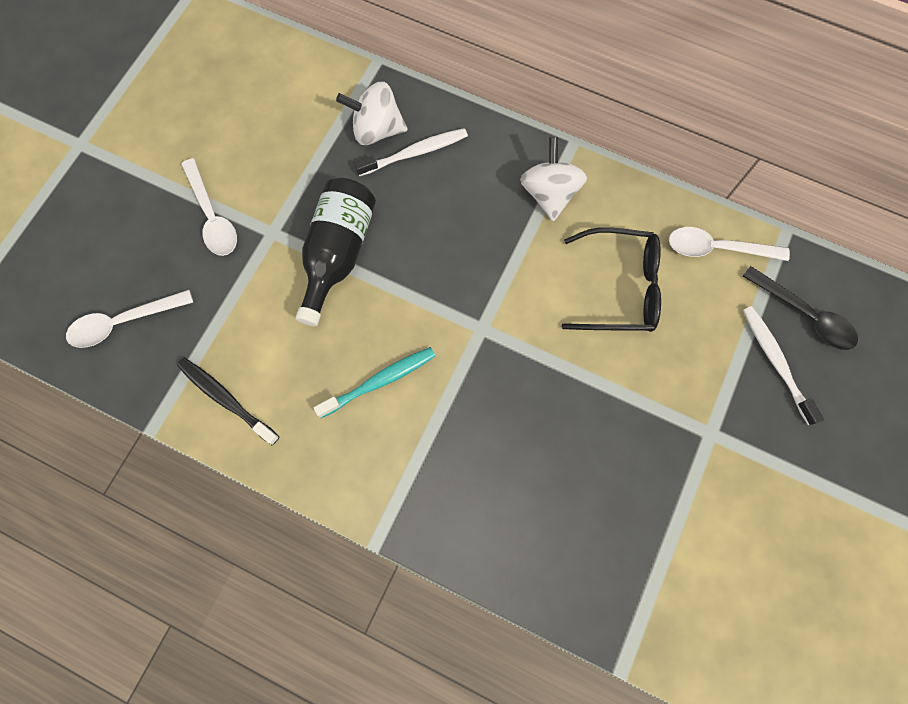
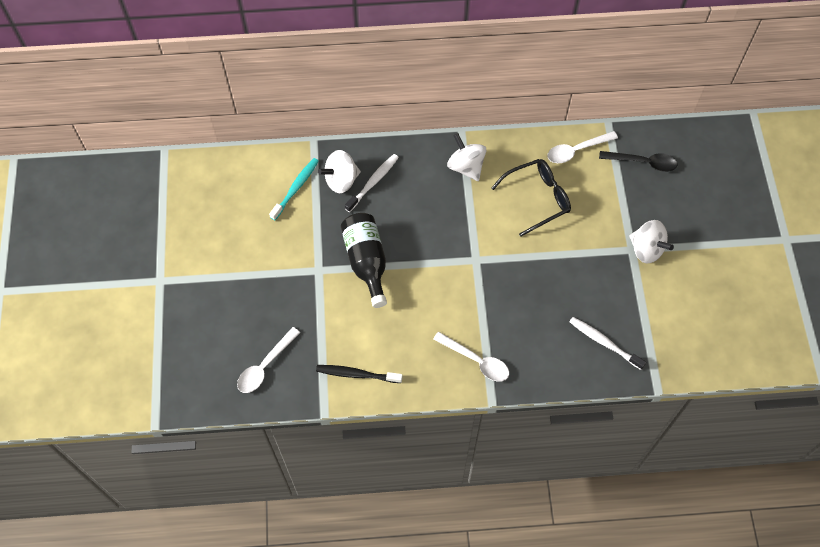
camera: 30 degrees left, 10 degrees down
white spoon [181,158,237,256] -> white spoon moved to [433,332,509,382]
turquoise toothbrush [314,347,435,418] -> turquoise toothbrush moved to [269,158,319,220]
white toothbrush [743,306,824,425] -> white toothbrush moved to [569,317,646,370]
none -> white spinning top [629,220,674,263]

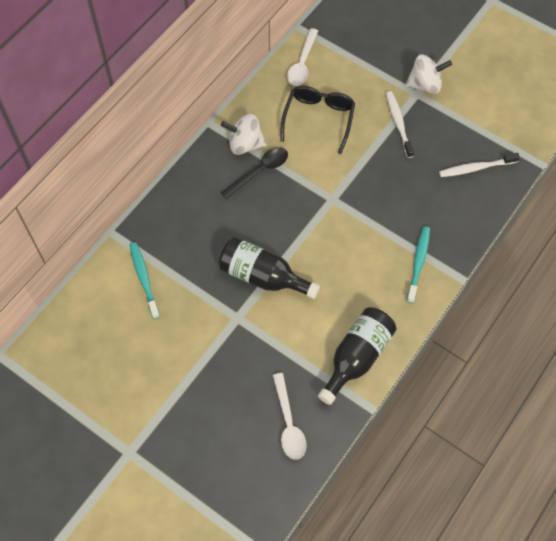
camera: 50 degrees left, 0 degrees up
black toothbrush [316,365,403,383] -> black bottle [318,307,397,405]
white spinning top [318,150,361,193] -> none
white toothbrush [345,154,399,212] -> white toothbrush moved to [386,91,414,158]
white spoon [433,332,509,382] -> turquoise toothbrush [407,227,430,303]
black spoon [599,151,678,172] -> black spoon moved to [221,147,288,199]

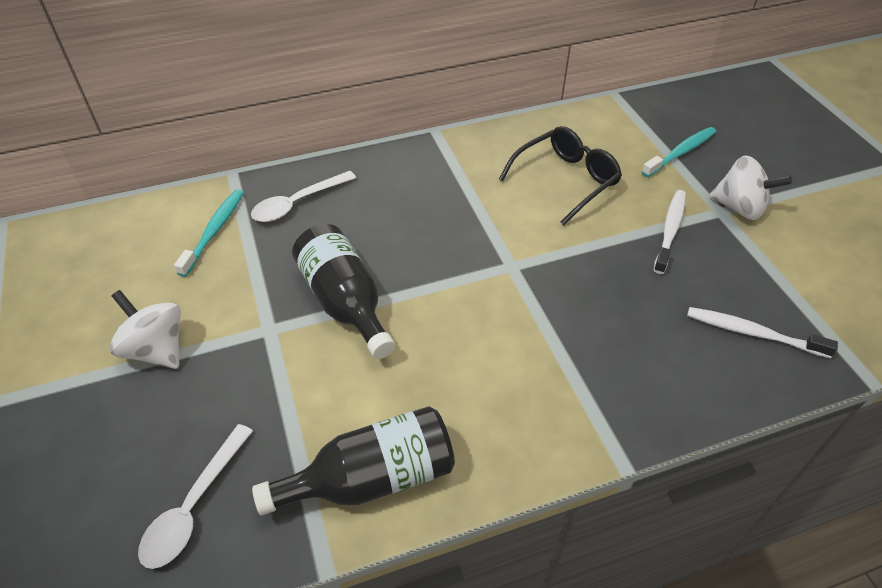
camera: 35 degrees right, 15 degrees down
white spinning top [221,114,267,155] -> white spinning top moved to [110,290,181,369]
black spoon [221,147,288,199] -> none
white spoon [287,28,318,86] -> white spoon moved to [251,171,356,222]
turquoise toothbrush [407,227,430,303] -> turquoise toothbrush moved to [642,127,716,177]

